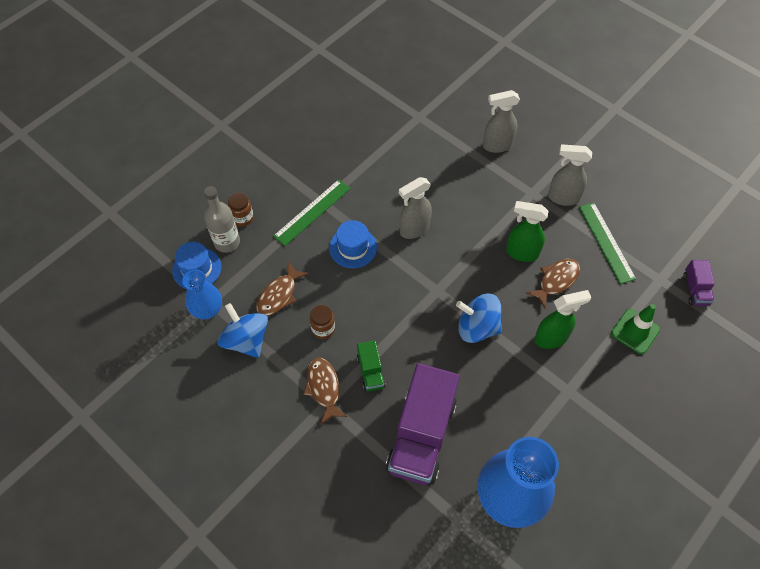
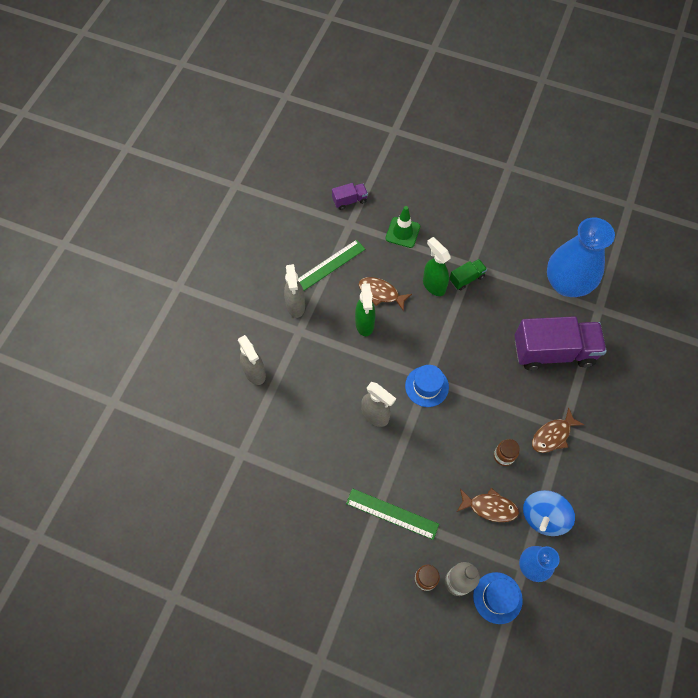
camera: 110 degrees left, 5 degrees up
blue hat [329,220,377,268] -> blue hat moved to [405,365,449,407]
green truck [357,340,386,391] -> green truck moved to [449,259,487,291]
blue spinning top [456,293,502,343] -> none

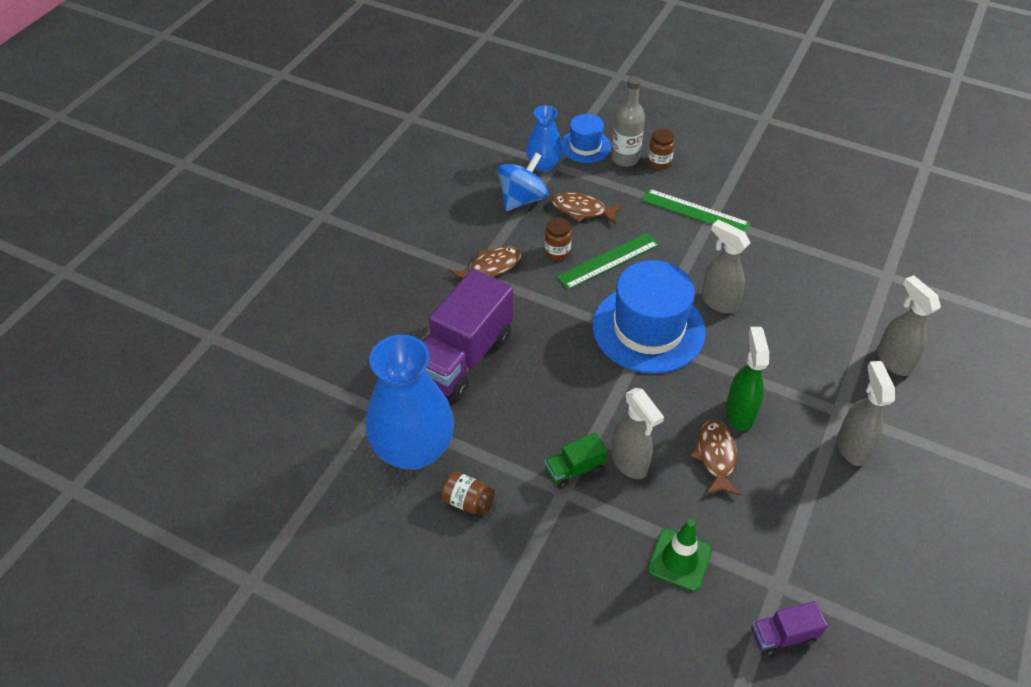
camera: 175 degrees left, 15 degrees down
green ruler [298,240,365,291] -> green ruler moved to [557,233,659,290]
brown fish [359,277,412,311] -> brown fish turned 120 degrees counterclockwise [690,420,741,496]
blue hat [405,365,449,407] -> blue hat [592,260,706,374], size x1.88
green spray bottle [423,237,451,296] -> grey spray bottle [612,388,664,479]
purple truck [515,316,607,370] -> purple truck turned 60 degrees counterclockwise [422,269,513,400]
none -> brown jar [441,471,495,516]

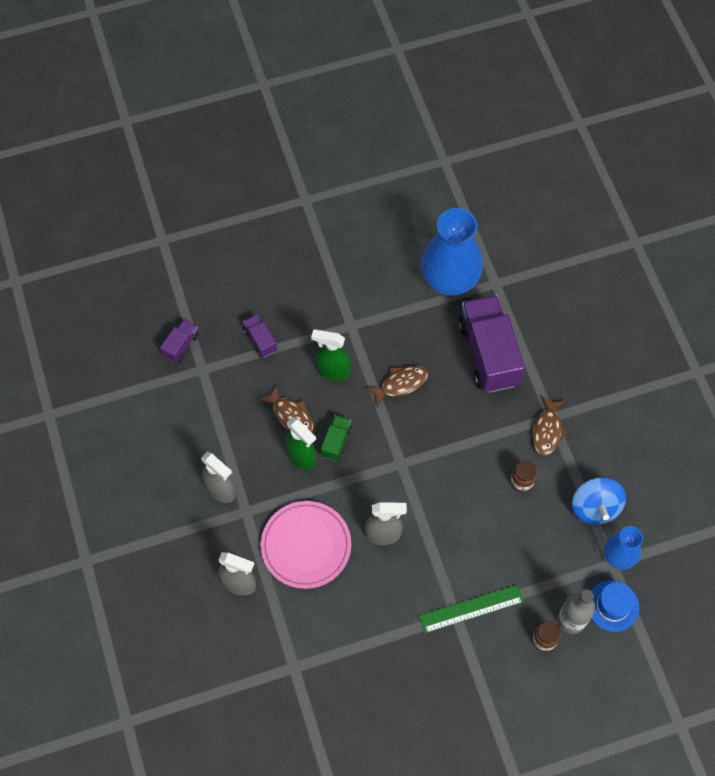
camera: 135 degrees right, 15 degrees up
brown jar [441,471,495,516] -> none
green truck [545,433,607,489] -> green truck moved to [321,415,352,461]
brown fish [551,192,622,224] -> brown fish moved to [366,366,428,408]
green ruler [557,233,659,290] -> none
blue hat [592,260,706,374] -> none
grey spray bottle [612,388,664,479] -> green spray bottle [311,329,351,381]
green traffic cone [648,519,712,591] -> purple truck [243,314,277,358]
none -> pink plate [261,501,351,589]

